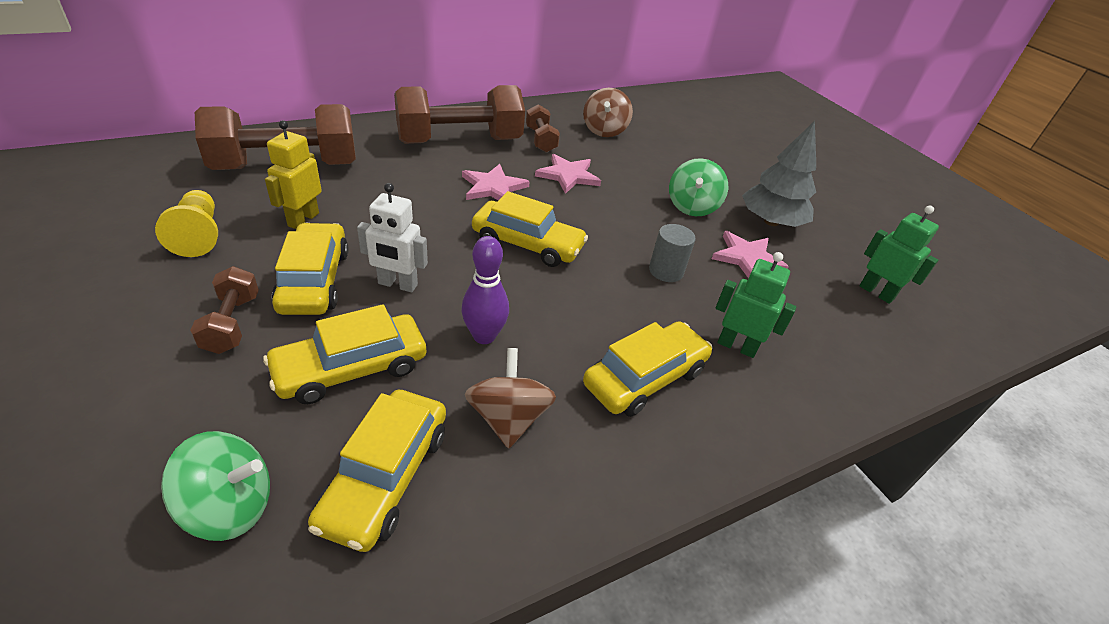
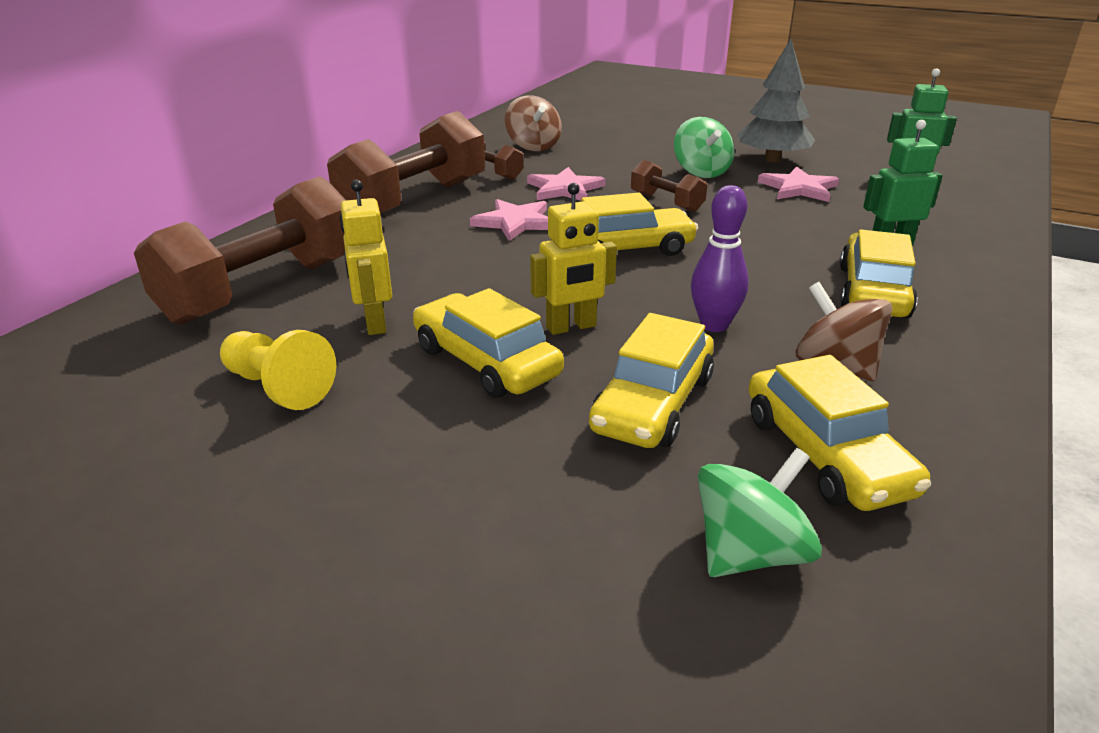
camera: 30 degrees left, 10 degrees down
brown dumbbell [190,266,259,354] -> brown dumbbell moved to [631,160,707,212]
white robot [357,183,428,292] -> yellow robot [530,183,617,335]
grey cylinder [649,224,696,282] -> none

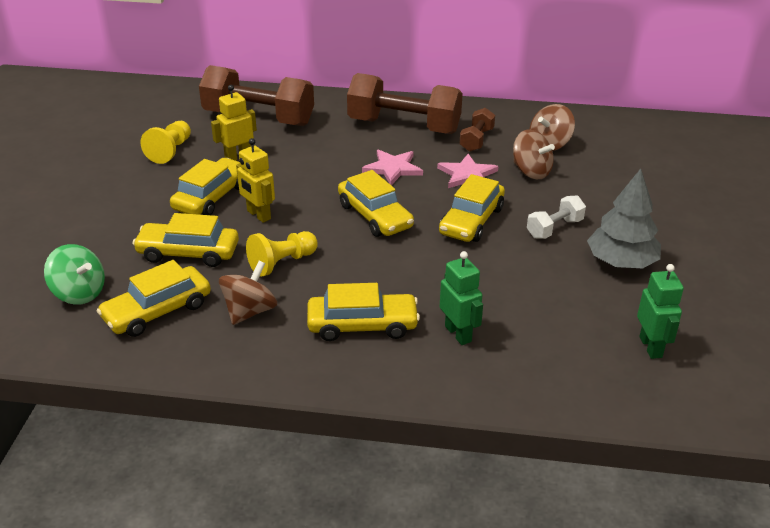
camera: 70 degrees right, 5 degrees up
brown dumbbell [631,160,707,212] -> yellow car [439,174,505,242]
green spinning top [674,117,735,178] -> white dumbbell [527,196,586,239]
purple bowling pin [691,185,749,332] -> yellow pawn [246,231,318,277]
pink star [758,166,839,202] -> none
none -> brown spinning top [513,129,555,180]

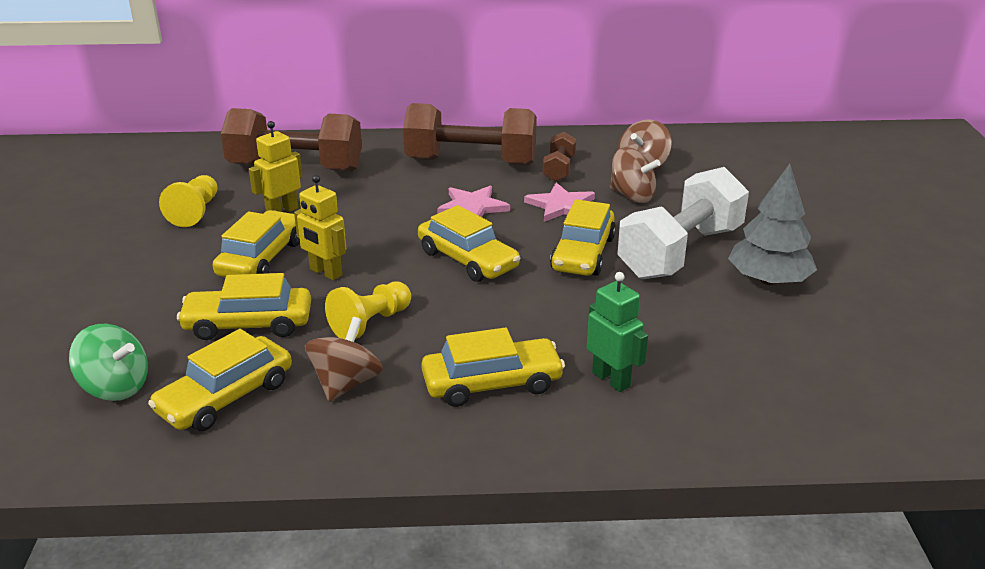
camera: 10 degrees left, 5 degrees down
white dumbbell [527,196,586,239] -> white dumbbell [617,167,749,280], size x2.09
green robot [637,264,684,359] -> none

